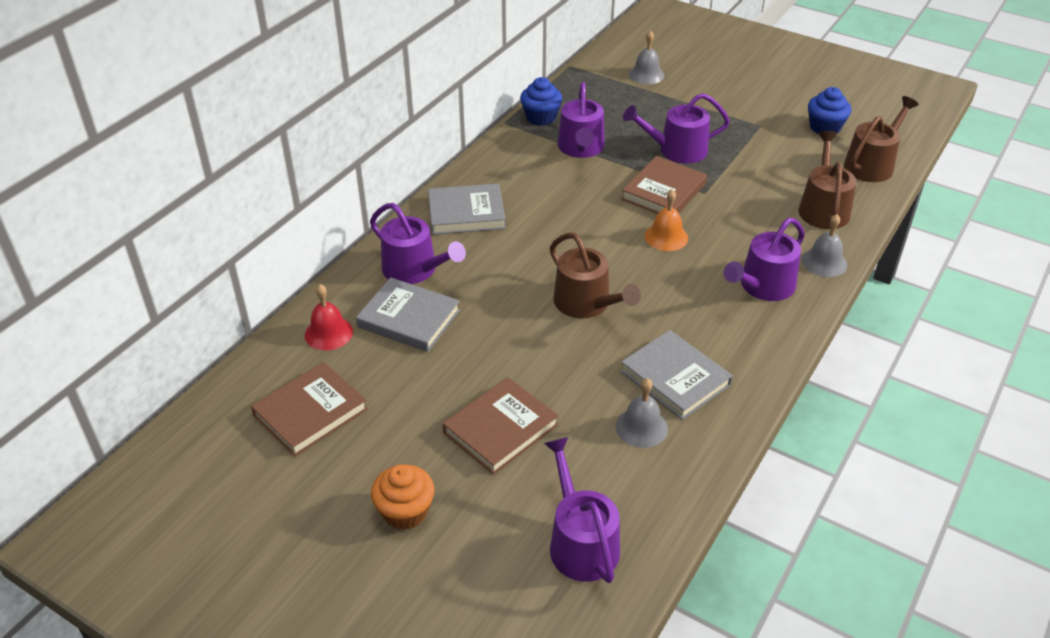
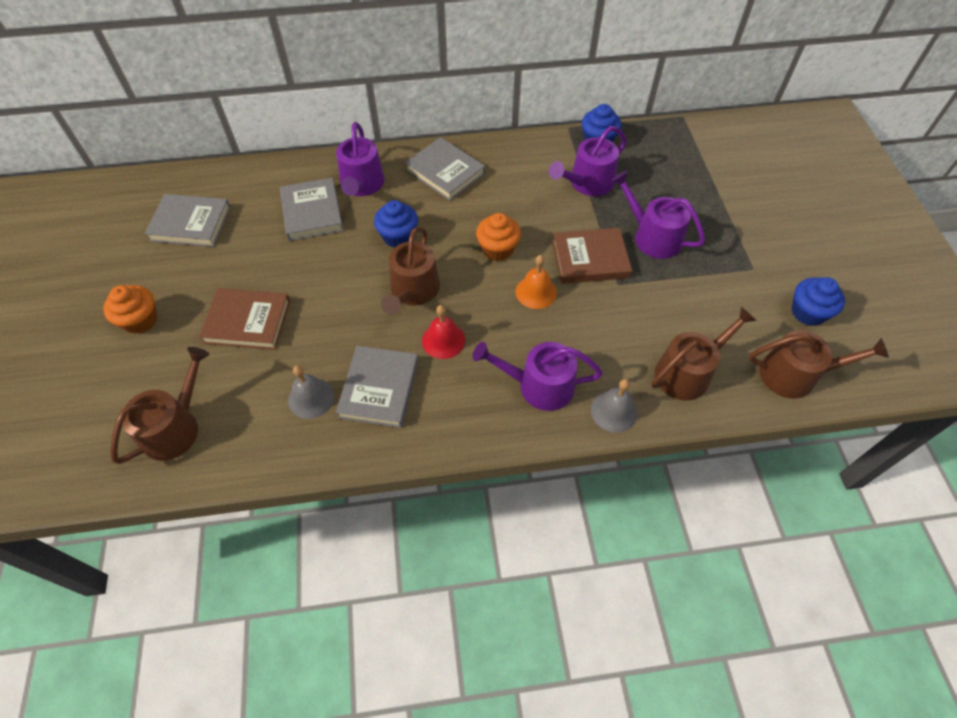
camera: 50 degrees right, 15 degrees up
brown book [251,362,368,457] -> grey book [144,194,231,247]
red bell [305,284,353,350] -> red bell moved to [422,305,465,359]
purple watering can [544,437,620,583] -> brown watering can [110,347,210,464]
grey bell [629,30,665,84] -> none
none -> blue cupcake [374,200,418,247]
none -> orange cupcake [476,213,521,261]

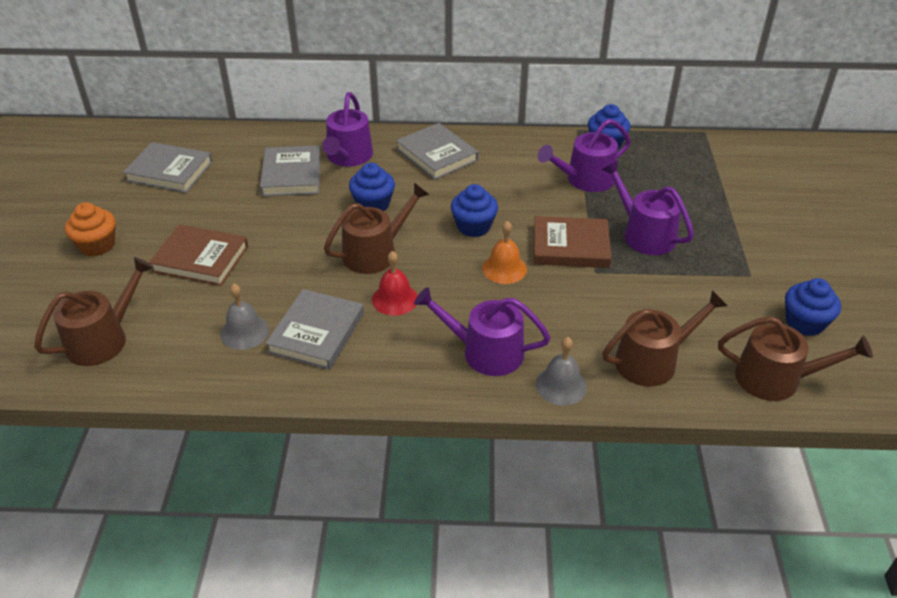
camera: 10 degrees right, 15 degrees down
brown watering can [381,227,440,315] -> brown watering can turned 150 degrees counterclockwise [324,183,430,274]
orange cupcake [476,213,521,261] -> blue cupcake [451,184,498,237]

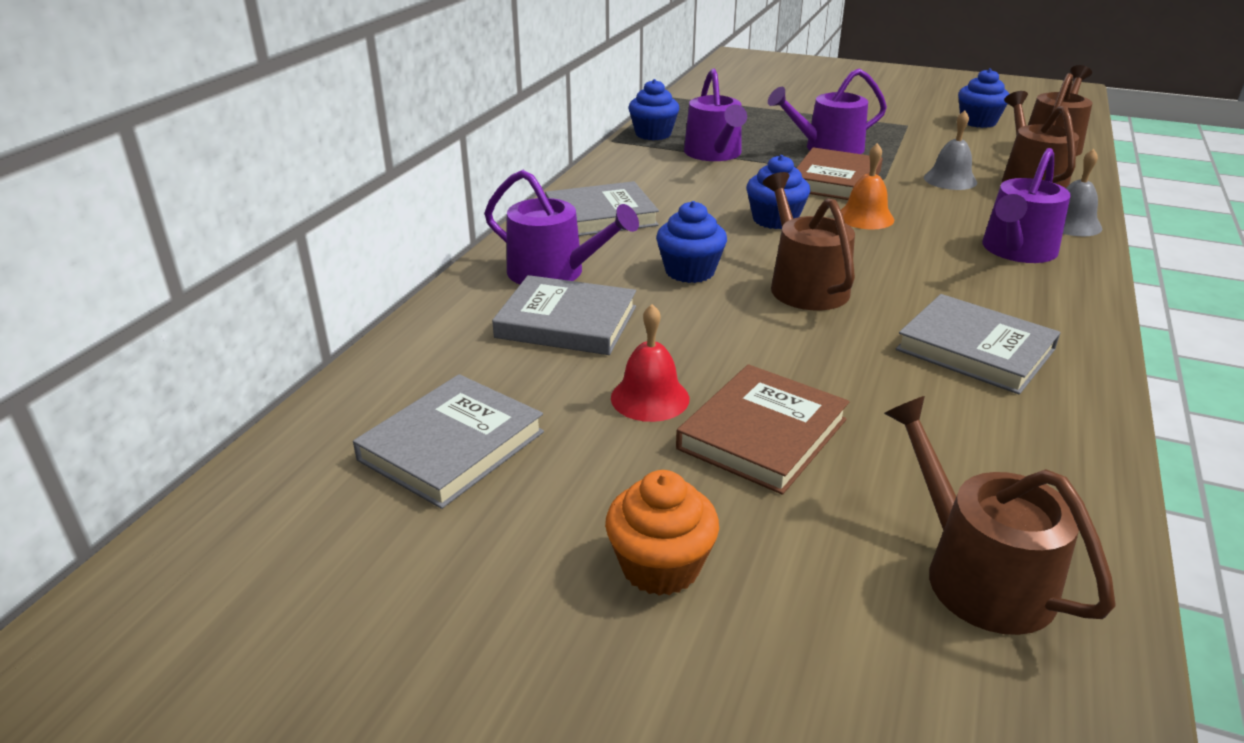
camera: 70 degrees left, 10 degrees down
grey bell [220,284,269,350] -> grey bell moved to [924,111,977,190]
red bell [372,251,418,316] -> red bell moved to [611,304,689,422]

